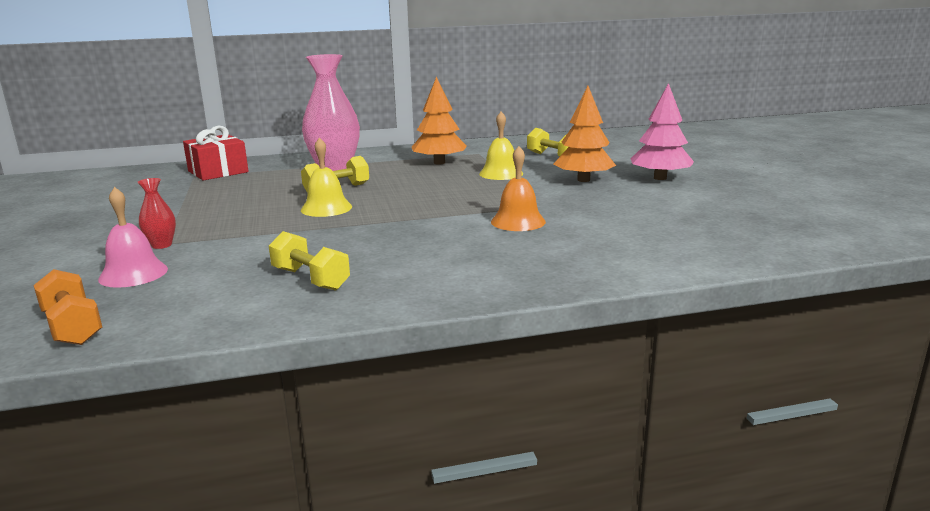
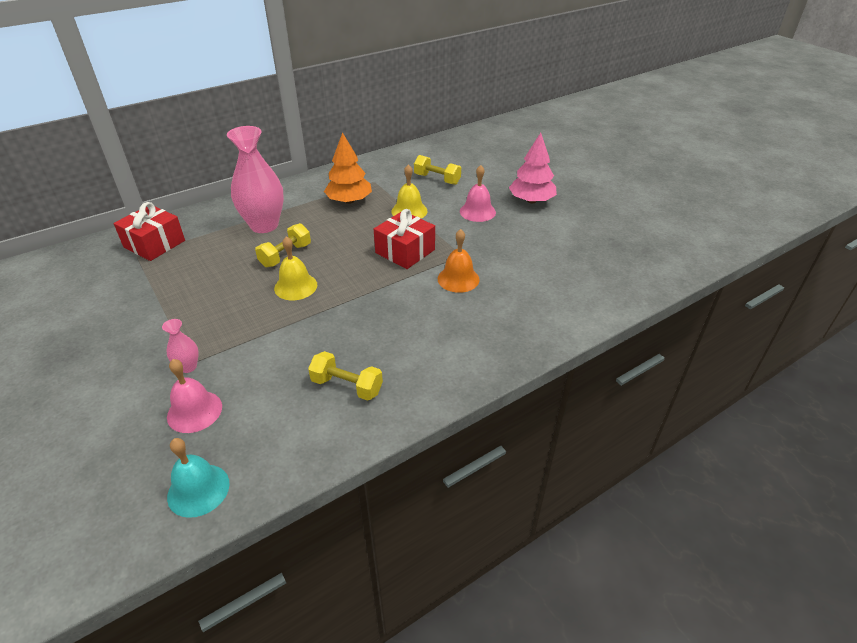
camera: 20 degrees left, 20 degrees up
orange dumbbell [33,269,102,345] -> turquoise bell [167,438,229,518]
red vase [137,178,176,249] -> pink vase [162,319,199,373]
orange tree [553,86,616,182] -> pink bell [460,165,496,222]
none -> red gift [374,209,435,269]

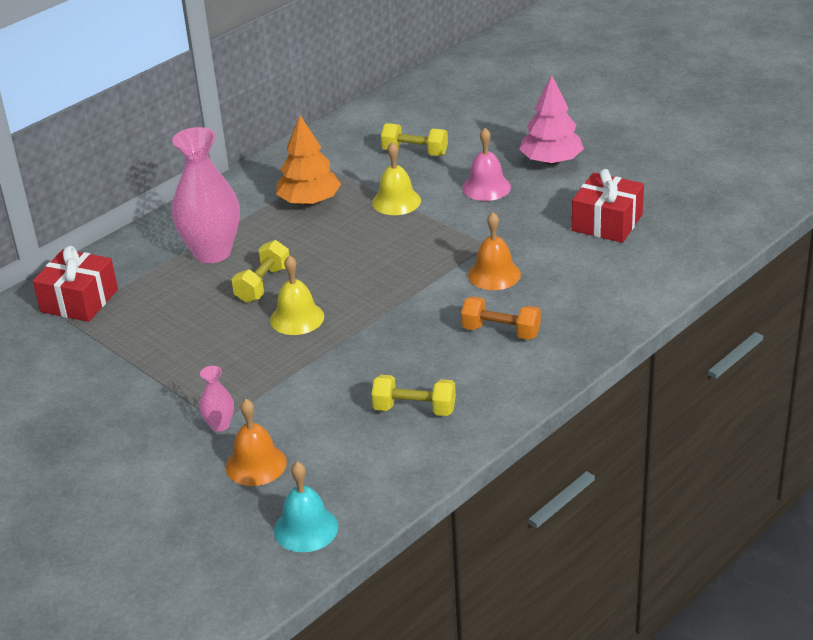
camera: 10 degrees left, 5 degrees down
pink bell [167,359,222,433] -> orange bell [226,399,287,486]
red gift [374,209,435,269] -> red gift moved to [572,169,644,243]
none -> orange dumbbell [461,296,541,340]

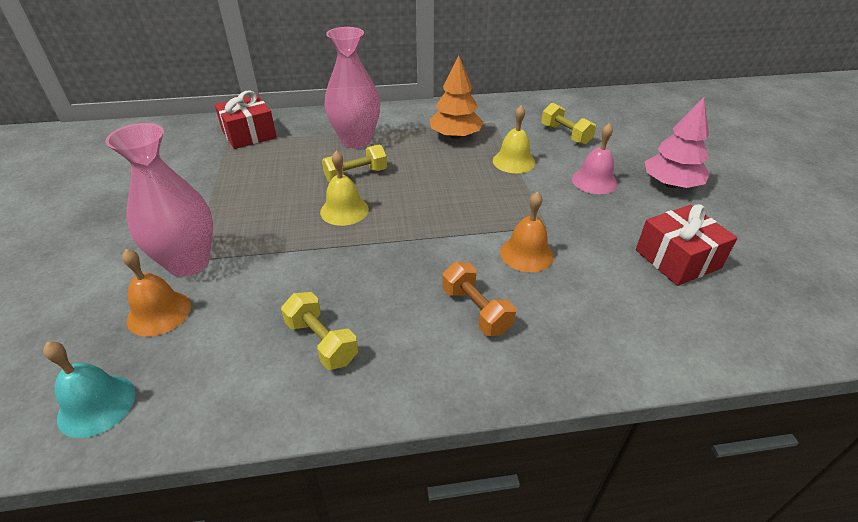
camera: 35 degrees right, 5 degrees up
pink vase [199,366,234,432] -> pink vase [105,123,213,277], size x2.25

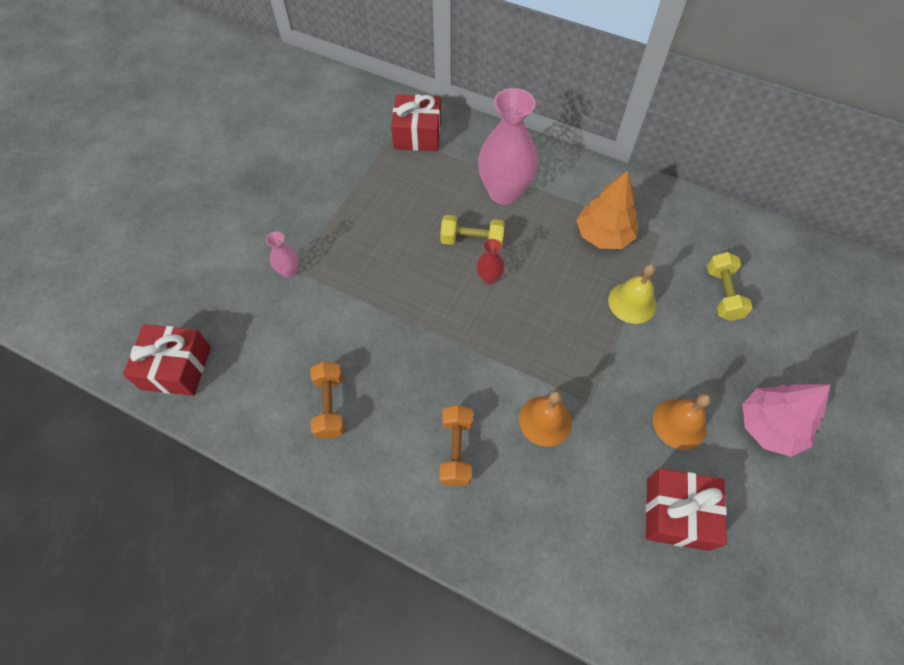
camera: 35 degrees right, 20 degrees up
turquoise bell [43,341,135,438] -> red gift [123,324,211,396]
pink vase [105,123,213,277] -> pink vase [266,232,299,278], size x0.44
orange bell [122,249,191,337] -> orange bell moved to [653,393,711,450]
yellow dumbbell [281,292,358,370] -> orange dumbbell [310,361,345,439]
yellow bell [320,150,369,226] -> none
pink bell [572,123,618,194] -> none
none -> red vase [477,239,504,284]

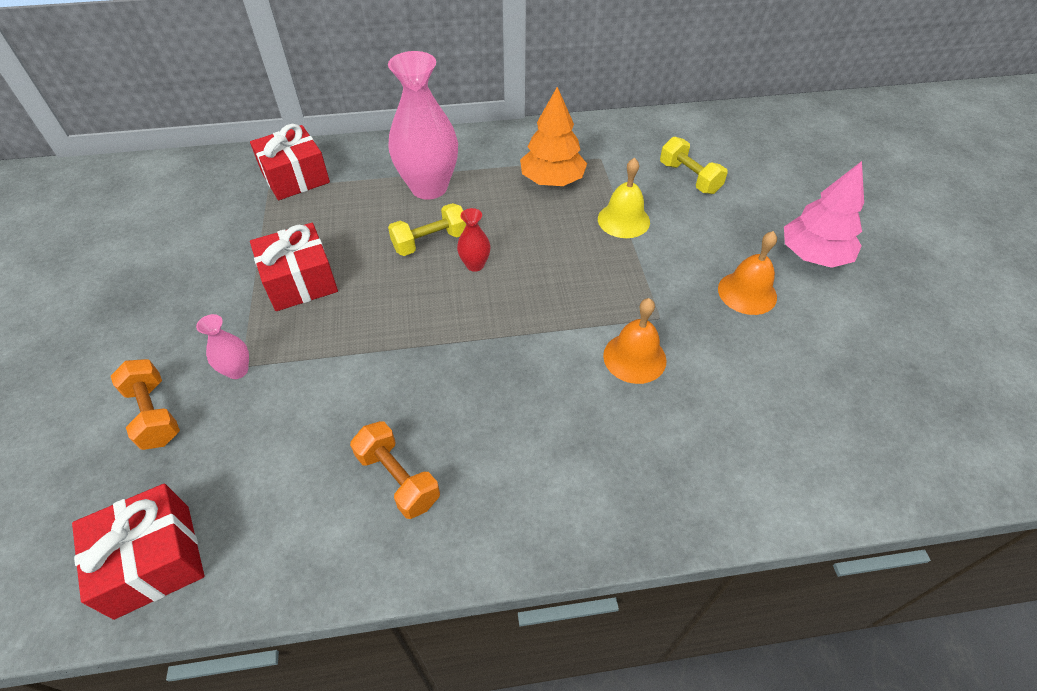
camera: 35 degrees left, 10 degrees down
orange dumbbell [439,405,473,486] -> orange dumbbell moved to [111,359,180,450]
red gift [646,468,727,551] -> red gift moved to [250,223,338,311]

